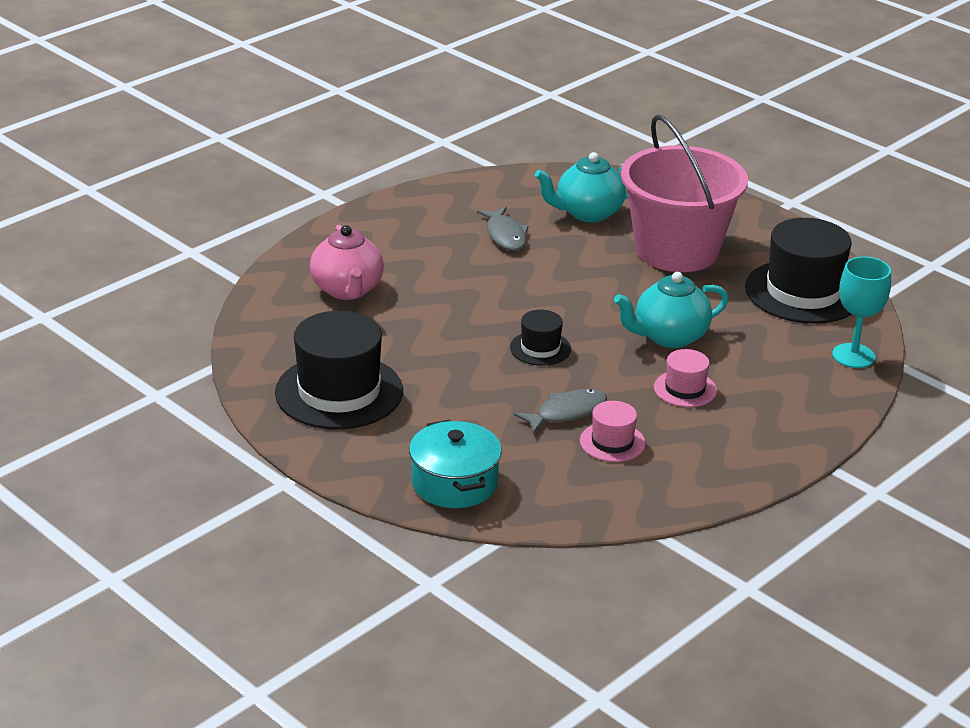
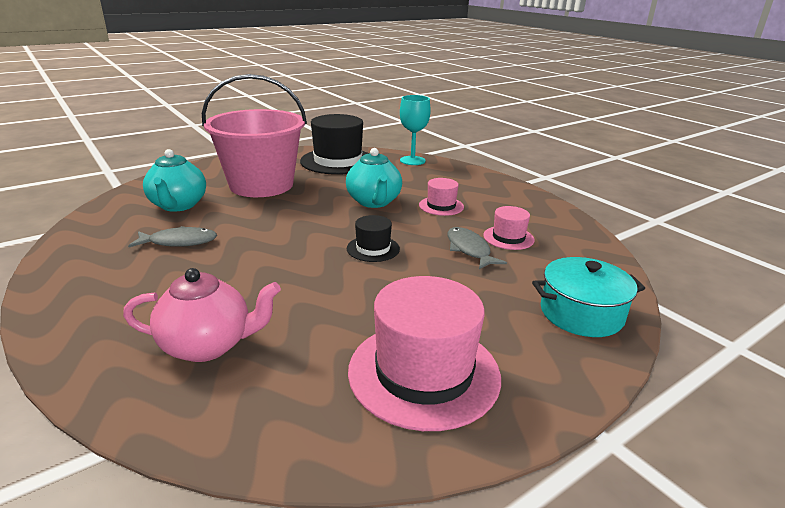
camera: 80 degrees left, 5 degrees down
black hat [275,311,403,429] -> pink hat [348,276,501,431]

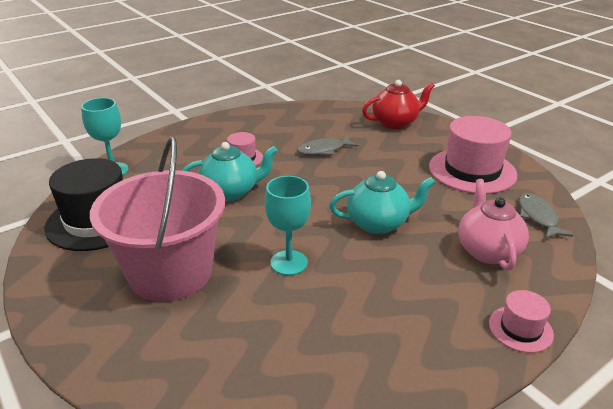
camera: 90 degrees left, 5 degrees up
grey fish [128,226,217,247] -> grey fish moved to [519,193,573,239]
turquoise teapot [143,149,206,212] -> turquoise teapot moved to [329,171,435,234]
black hat [347,215,400,262] -> none
pink hat [483,206,535,250] -> pink hat moved to [489,290,554,353]
turquoise pot [532,257,645,337] -> red teapot [362,80,435,129]
none -> turquoise goblet [265,176,311,275]

